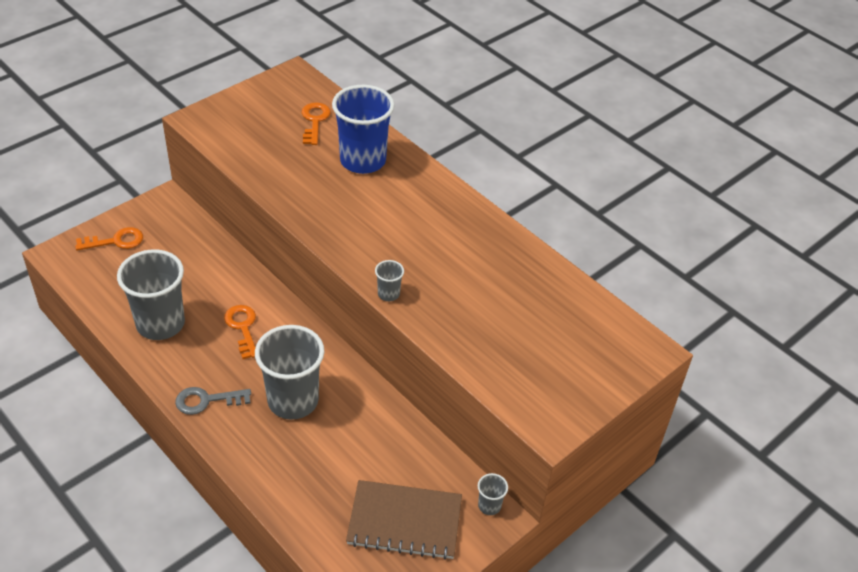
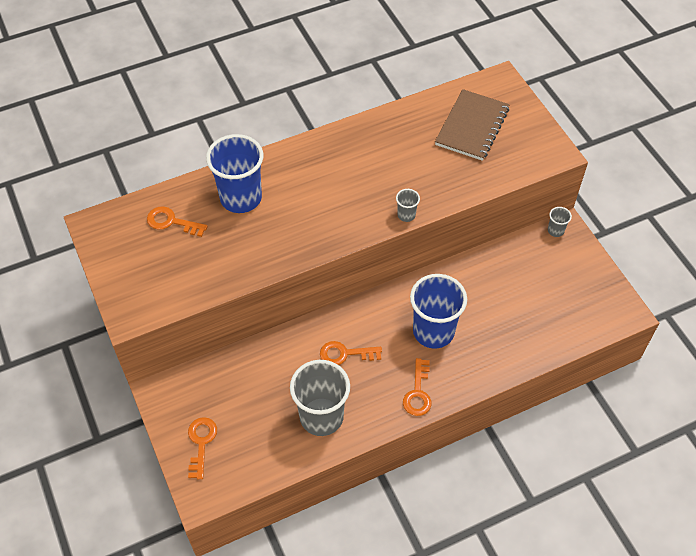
camera: 70 degrees left, 10 degrees up
grey key [175,387,251,415] -> orange key [403,358,431,416]
grey cup [255,325,324,420] -> blue cup [410,274,467,349]
brown notebook [346,480,462,560] -> brown notebook moved to [435,89,510,161]

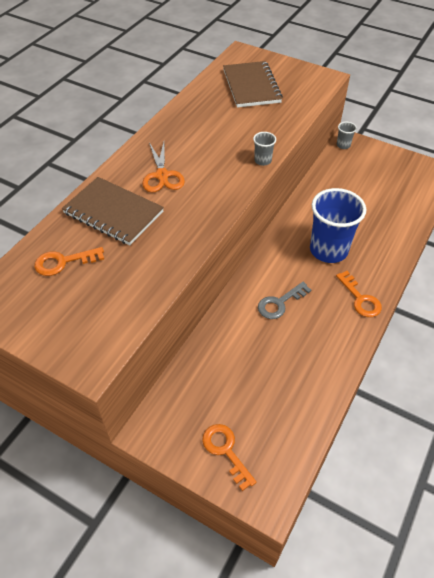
camera: 35 degrees left, 5 degrees down
blue cup [206,134,263,213] -> brown notebook [62,177,164,245]
grey cup [290,360,350,436] -> none
orange key [320,341,382,365] -> grey key [258,282,311,319]
none -> orange scissors [142,142,185,192]

